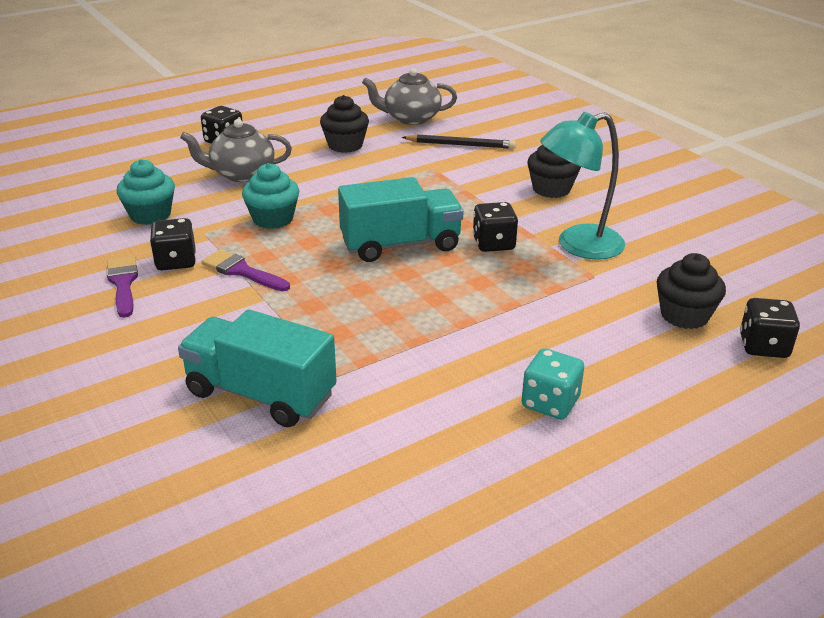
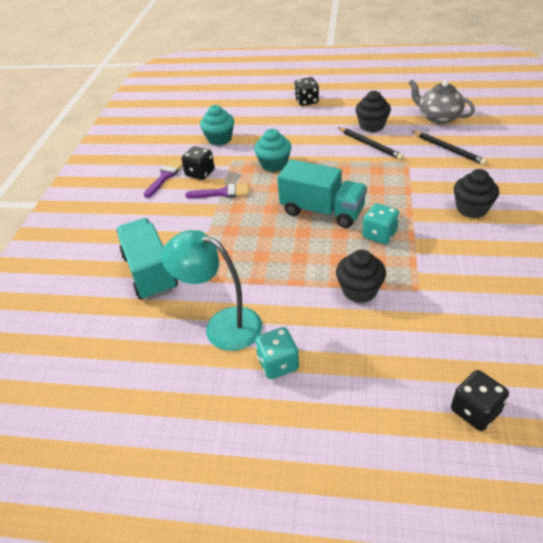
camera: 45 degrees right, 10 degrees up
grey teapot [180,119,292,182] -> none
purple brush [202,250,290,291] -> purple brush turned 105 degrees clockwise [185,184,249,198]
black dice [473,202,518,252] -> turquoise dice [362,203,399,244]
turquoise lamp [540,112,625,260] -> turquoise lamp moved to [161,230,262,351]
black cupcake [657,253,726,329] -> black cupcake moved to [336,250,386,303]
none -> black pencil [338,127,404,160]

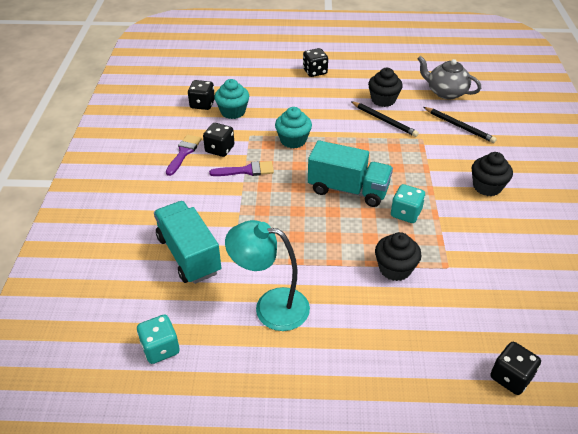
camera: 10 degrees left, 0 degrees up
turquoise dice [255,327,299,379] -> turquoise dice moved to [137,314,180,364]
none -> black dice [188,80,215,110]

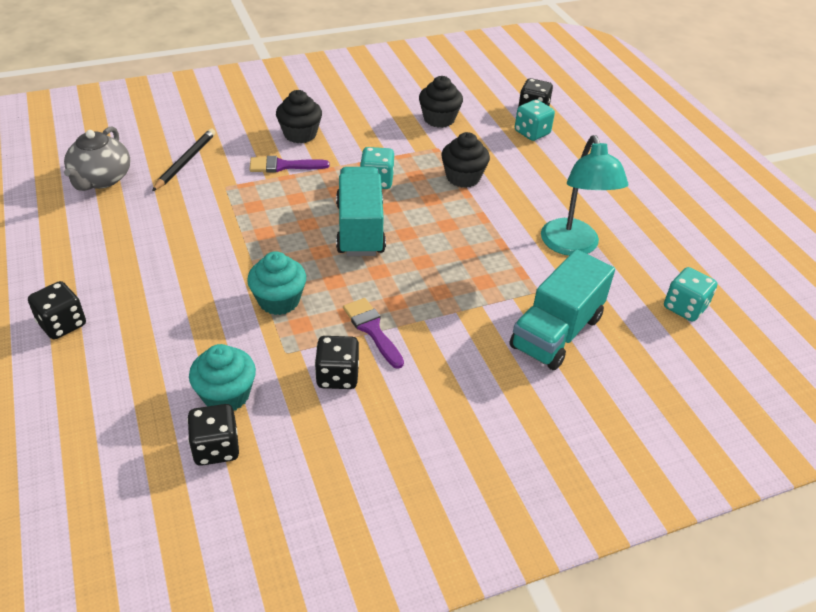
camera: 115 degrees left, 0 degrees up
purple brush [166,135,202,176] -> purple brush moved to [250,156,330,173]
black pencil [350,101,419,137] -> none
black cupcake [368,68,403,107] -> black cupcake moved to [419,76,463,128]
none -> turquoise dice [515,99,555,141]

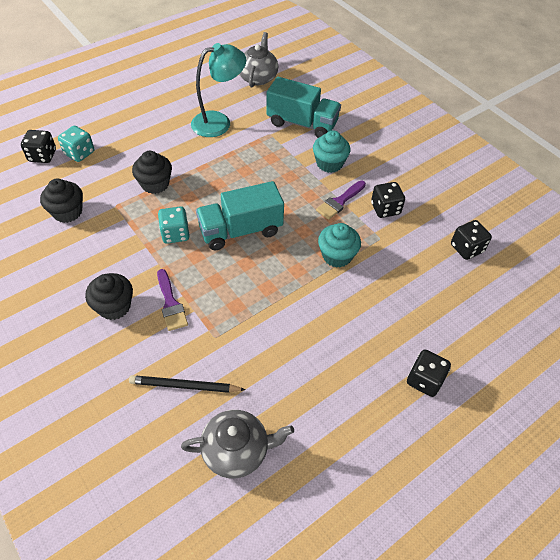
camera: 105 degrees left, 10 degrees up
turquoise cupcake [189,344,256,410] -> turquoise cupcake moved to [313,130,351,173]
turquoise dice [664,267,717,322] -> grey teapot [239,32,278,88]

